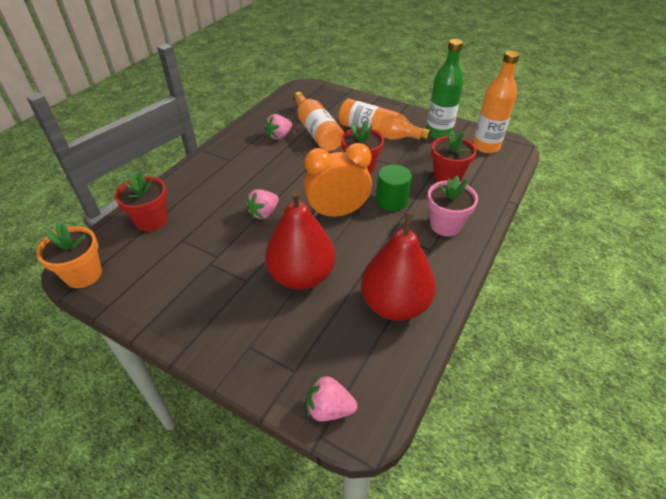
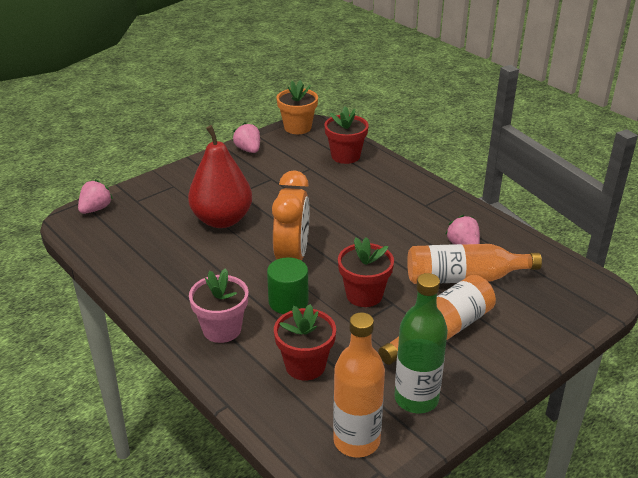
camera: 110 degrees right, 10 degrees down
pink strawberry [245,189,279,219] -> pink strawberry moved to [233,123,260,153]
red pear [361,212,436,321] -> none

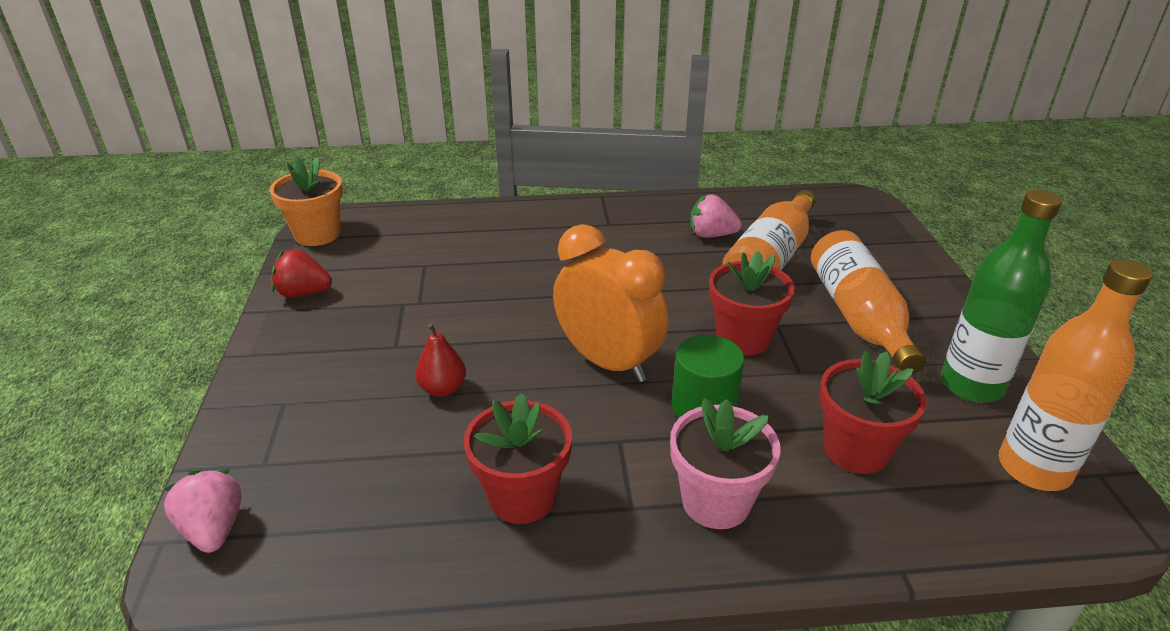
camera: 55 degrees left, 0 degrees up
red pear [188,125,252,228] -> red pear [416,323,466,397], size x0.44
pink strawberry [233,123,260,153] -> red strawberry [271,249,332,297]
red flower pot [324,106,368,164] -> red flower pot moved to [463,393,572,524]

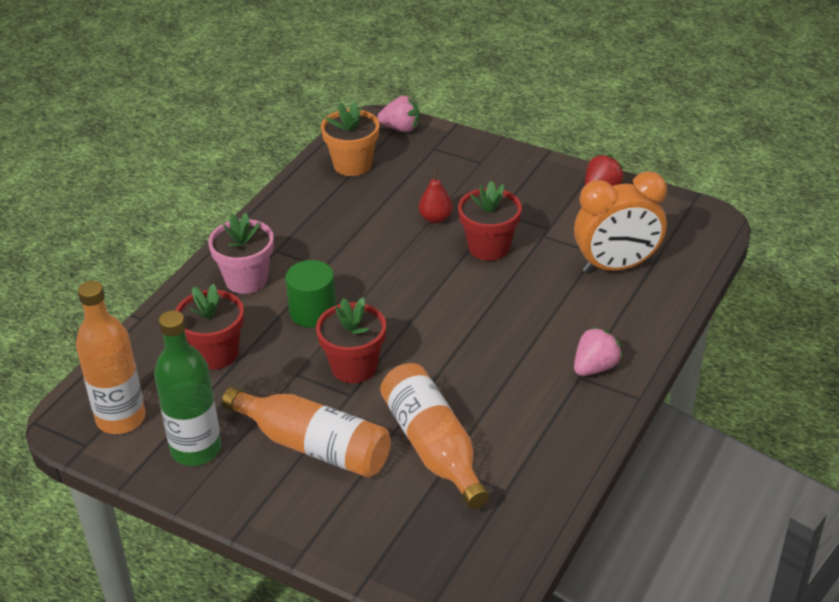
camera: 125 degrees right, 5 degrees up
orange flower pot [270,157,343,246] -> orange flower pot moved to [321,102,379,176]
red flower pot [463,393,572,524] -> red flower pot moved to [458,181,522,261]
orange clock [553,224,668,382] -> orange clock moved to [574,171,667,273]
pink strawberry [690,194,742,238] -> pink strawberry moved to [574,327,623,376]

